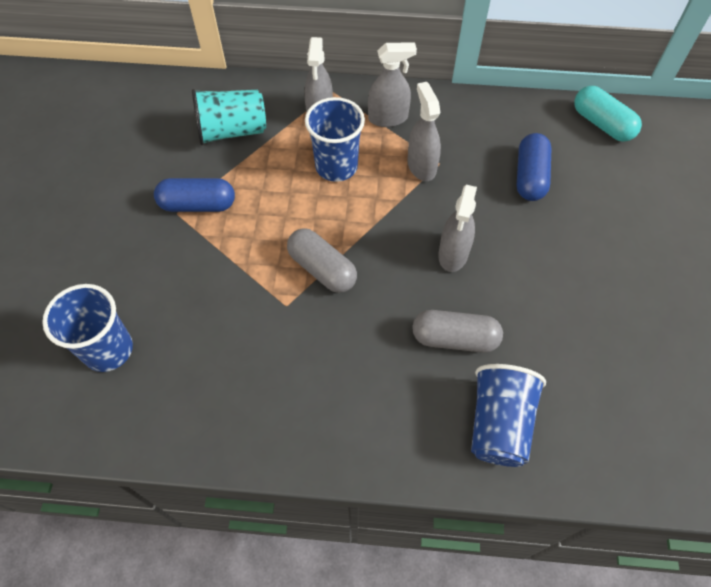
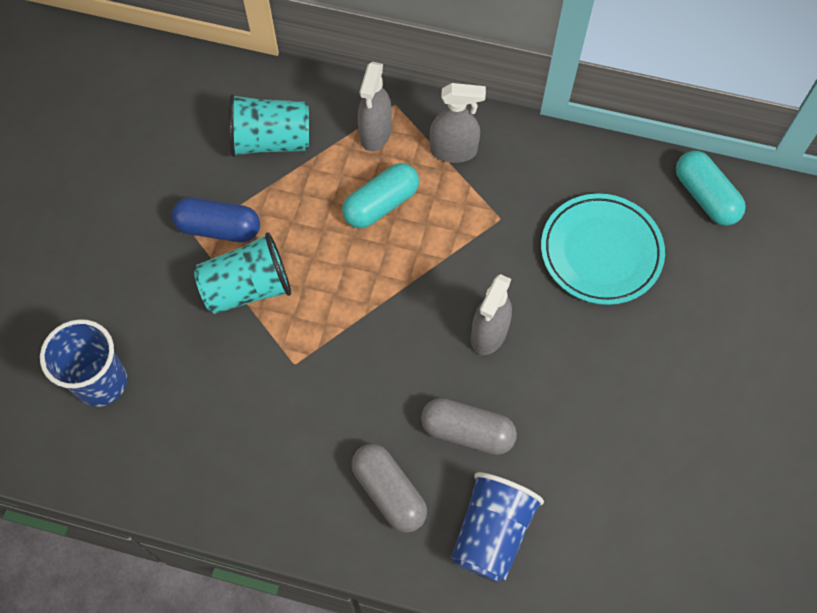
camera: 10 degrees right, 5 degrees up
grey capsule [287,228,357,293] -> grey capsule moved to [351,444,427,533]
blue cup [305,97,365,182] -> turquoise capsule [342,163,419,228]
grey spray bottle [407,82,441,181] -> none
blue capsule [516,133,551,201] -> turquoise plate [541,194,665,305]
none -> turquoise cup [194,232,291,314]

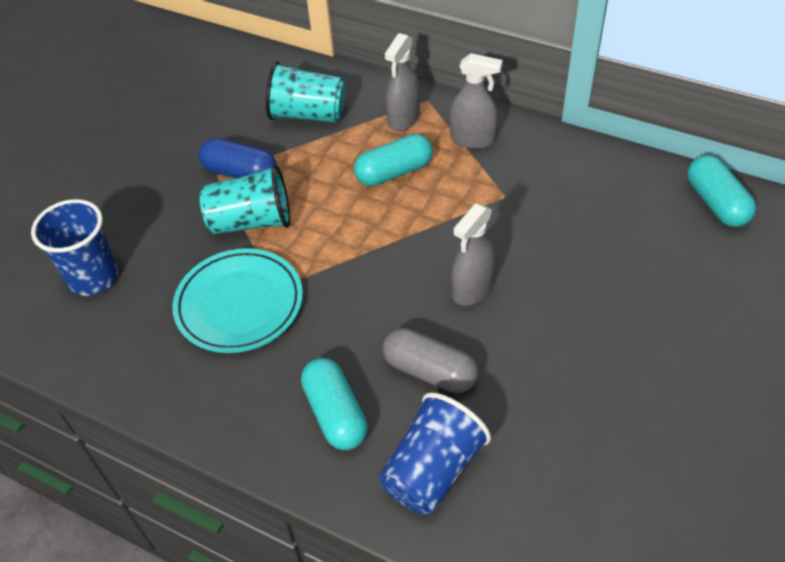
camera: 15 degrees right, 15 degrees down
grey capsule [351,444,427,533] -> turquoise capsule [301,358,368,450]
turquoise plate [541,194,665,305] -> turquoise plate moved to [172,248,303,353]

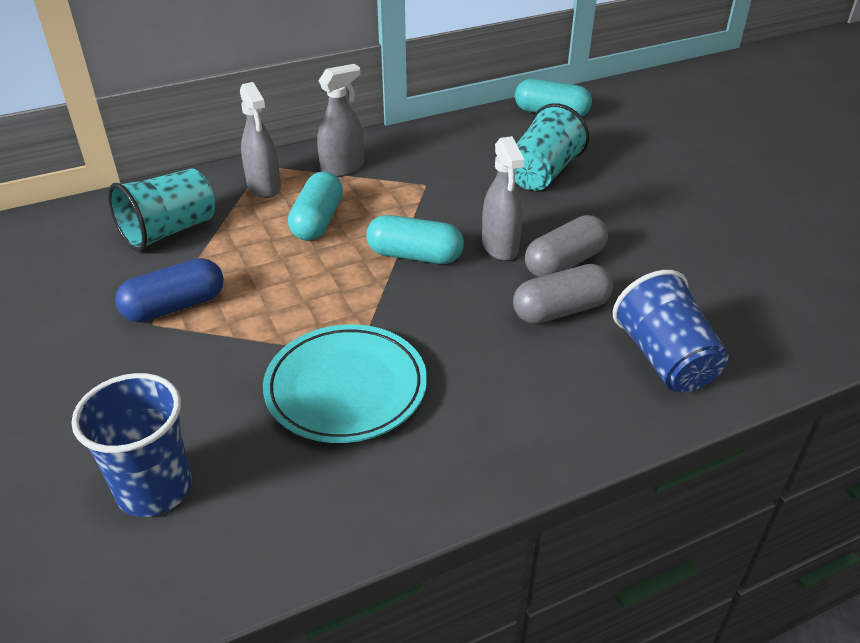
camera: 55 degrees left, 10 degrees down
turquoise cup [200,164,290,234] -> turquoise cup moved to [515,103,589,191]
turquoise capsule [301,358,368,450] -> turquoise capsule moved to [366,215,464,264]
none -> grey capsule [525,215,608,277]

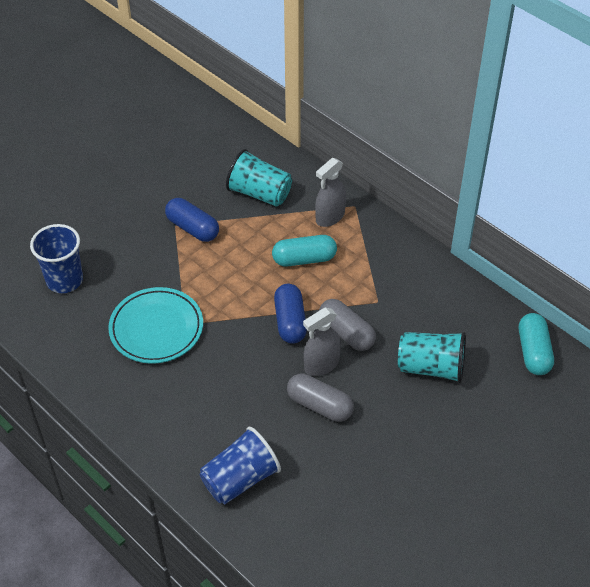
camera: 70 degrees right, 10 degrees up
grey spray bottle [317,64,364,177] -> none
turquoise capsule [366,215,464,264] -> blue capsule [274,284,307,344]
grey capsule [513,264,613,324] -> grey capsule moved to [319,299,376,351]

